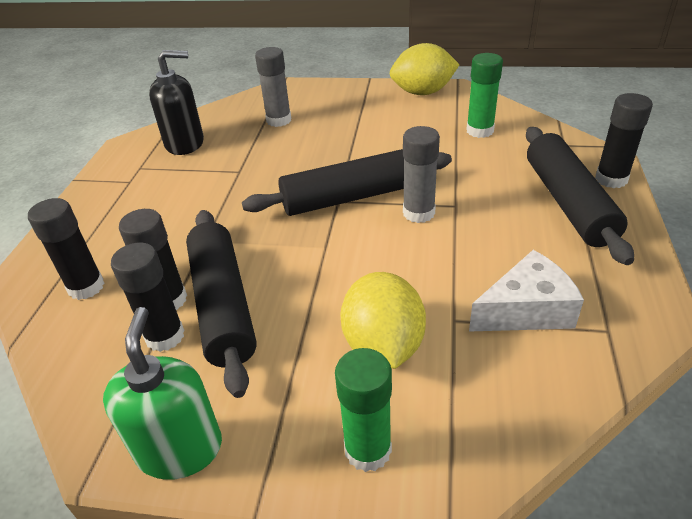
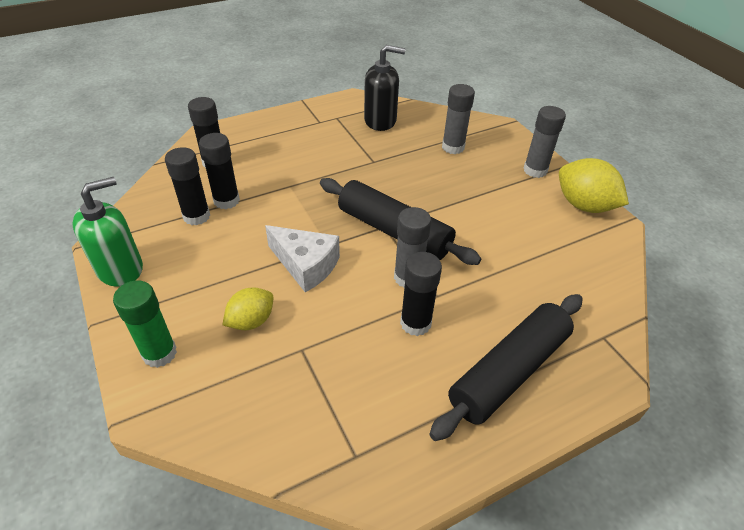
camera: 50 degrees right, 5 degrees up
black soap dispenser [149,50,204,155] -> black soap dispenser turned 45 degrees counterclockwise [364,45,406,131]
black rolling pin [186,210,257,398] -> none
yellow lemon [340,272,426,369] -> yellow lemon [223,287,274,330], size x0.63
green glue stick [466,53,503,138] -> none
white cheese [469,250,584,332] -> white cheese moved to [265,225,340,292]
black glue stick [595,93,653,188] -> black glue stick moved to [400,252,442,336]
none -> grey glue stick [524,106,566,178]

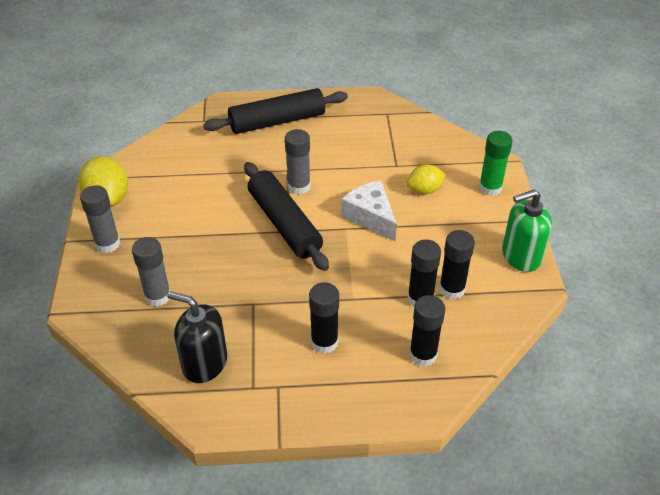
camera: 155 degrees left, 0 degrees up
black glue stick [400,252,442,336] -> black glue stick moved to [309,283,339,354]

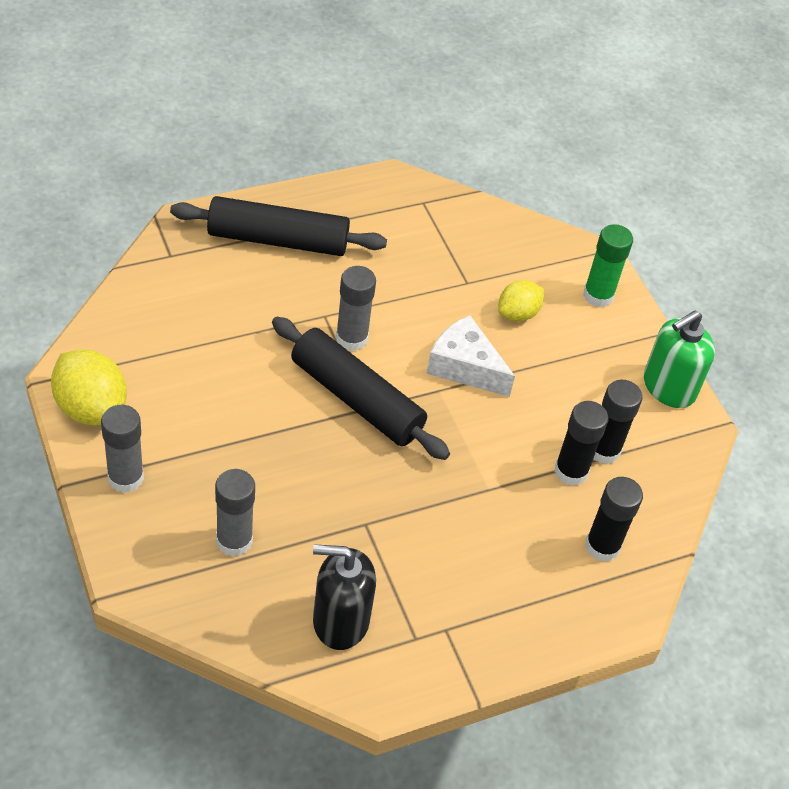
camera: 25 degrees left, 5 degrees up
black rolling pin [203,88,348,134] -> black rolling pin turned 45 degrees clockwise [170,196,387,256]
black glue stick [309,283,339,354] -> none

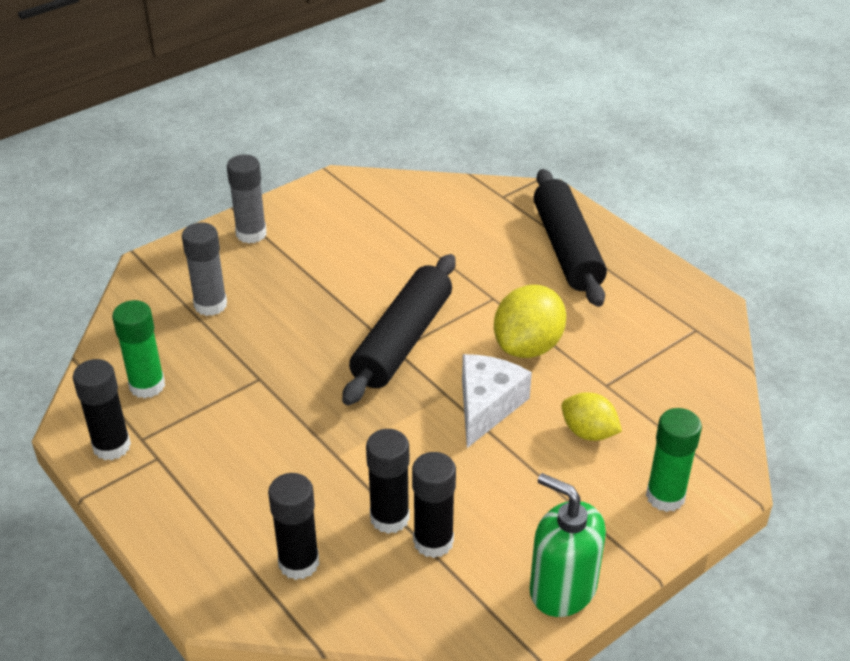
camera: 80 degrees right, 10 degrees down
yellow lemon [51,349,127,426] -> yellow lemon moved to [494,285,566,358]
black soap dispenser [313,544,376,650] -> green glue stick [112,300,165,399]
grey glue stick [336,266,376,351] -> none
none -> black glue stick [73,359,131,460]

